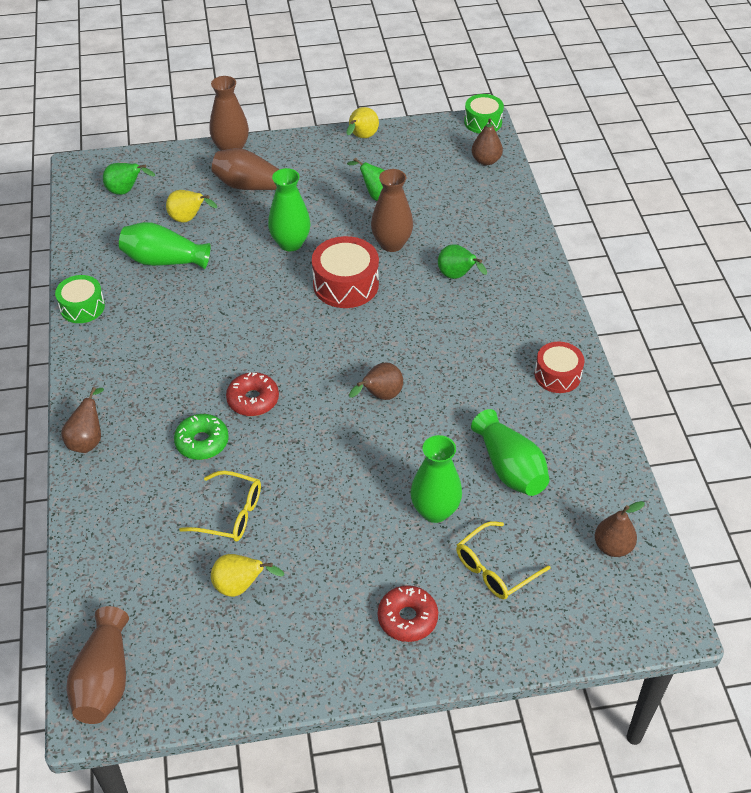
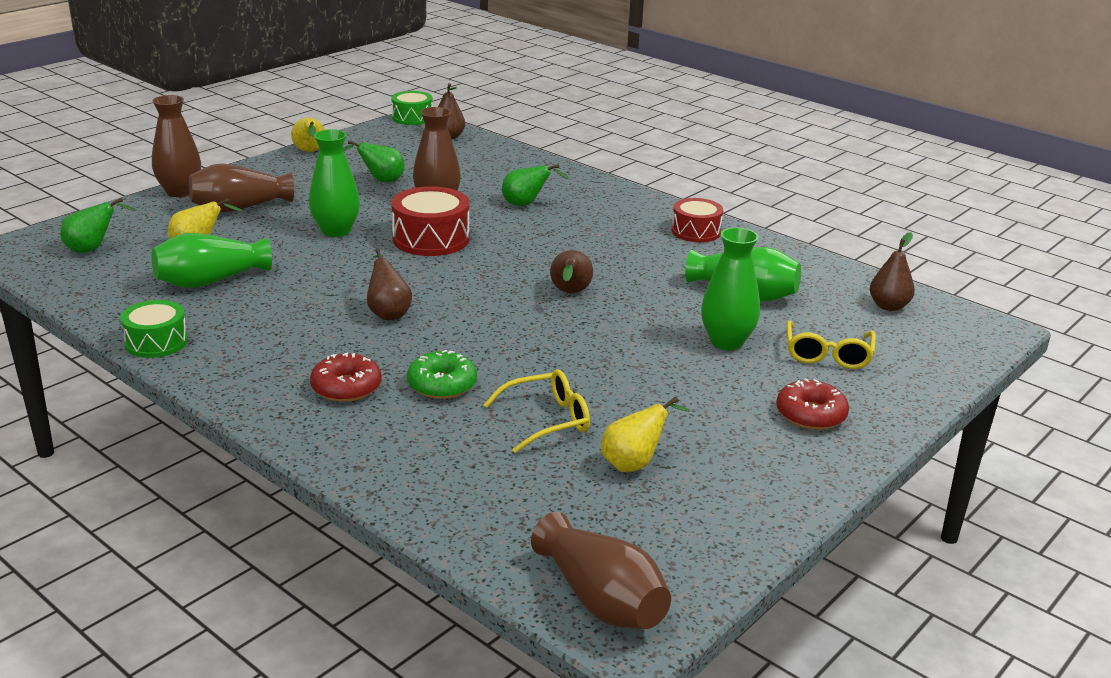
camera: 40 degrees left, 20 degrees down
brown pear [61,387,104,453] -> brown pear moved to [367,248,412,320]
red donut [226,372,279,416] -> red donut moved to [310,353,381,402]

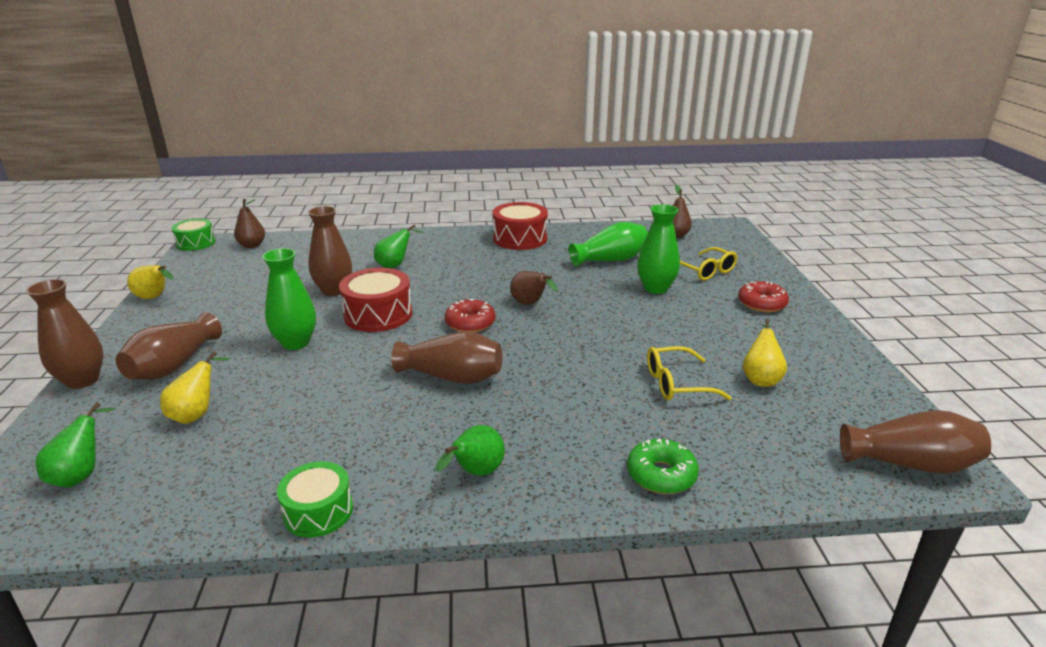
camera: 45 degrees left, 0 degrees up
green vase [151,233,272,288] -> none
red donut [310,353,381,402] -> red donut moved to [445,299,495,332]
green pear [343,140,405,182] -> green pear moved to [435,425,505,476]
brown pear [367,248,412,320] -> brown vase [391,331,502,384]
green donut [407,350,477,399] -> green donut moved to [627,439,699,494]
yellow glasses [483,369,590,453] -> yellow glasses turned 120 degrees counterclockwise [647,346,732,400]
red drum [672,198,723,242] -> red drum [492,202,548,250], size x1.51

